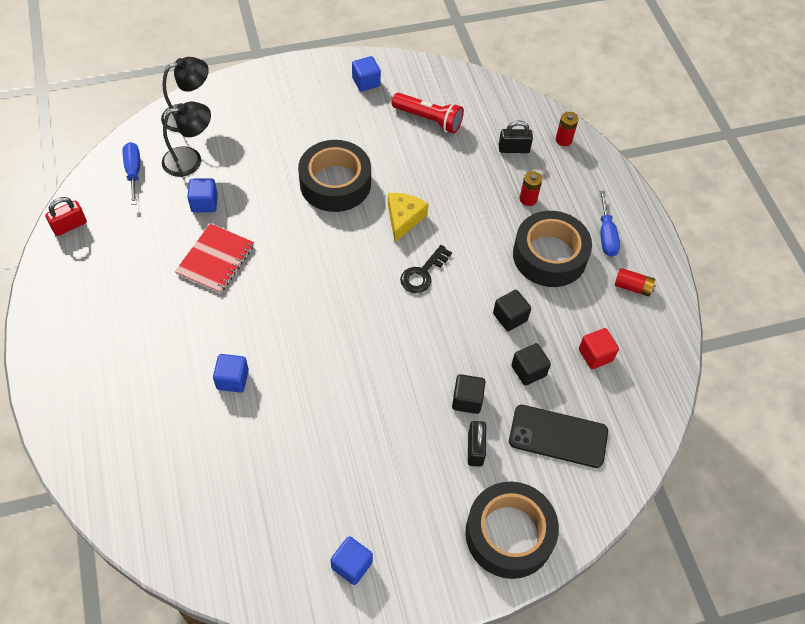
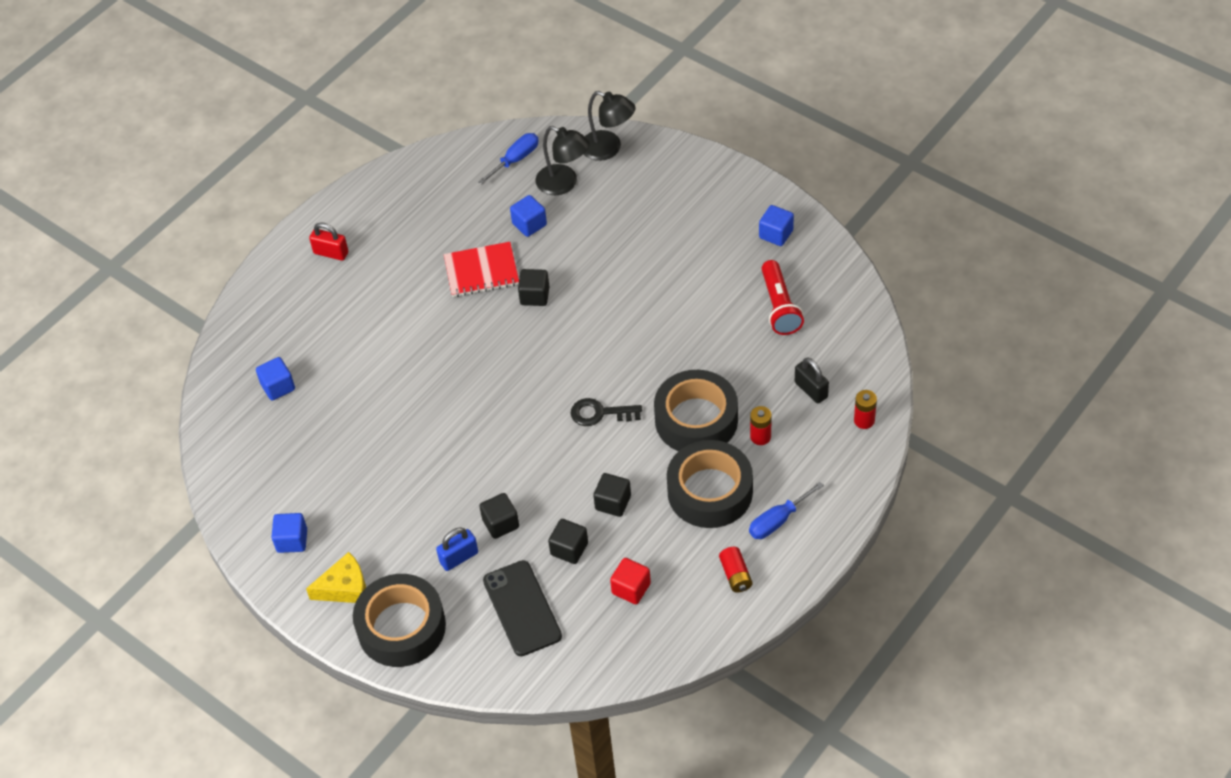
camera: 60 degrees right, 5 degrees down
red padlock [45,197,87,236] -> red padlock moved to [309,222,348,261]
blue cube [213,354,249,393] -> blue cube moved to [256,357,295,401]
black tape [298,140,371,212] -> black tape moved to [654,370,738,451]
yellow cheese [388,193,428,242] -> yellow cheese moved to [306,552,366,603]
black padlock [468,421,486,467] -> blue padlock [436,527,478,571]
none -> black cube [518,269,549,306]

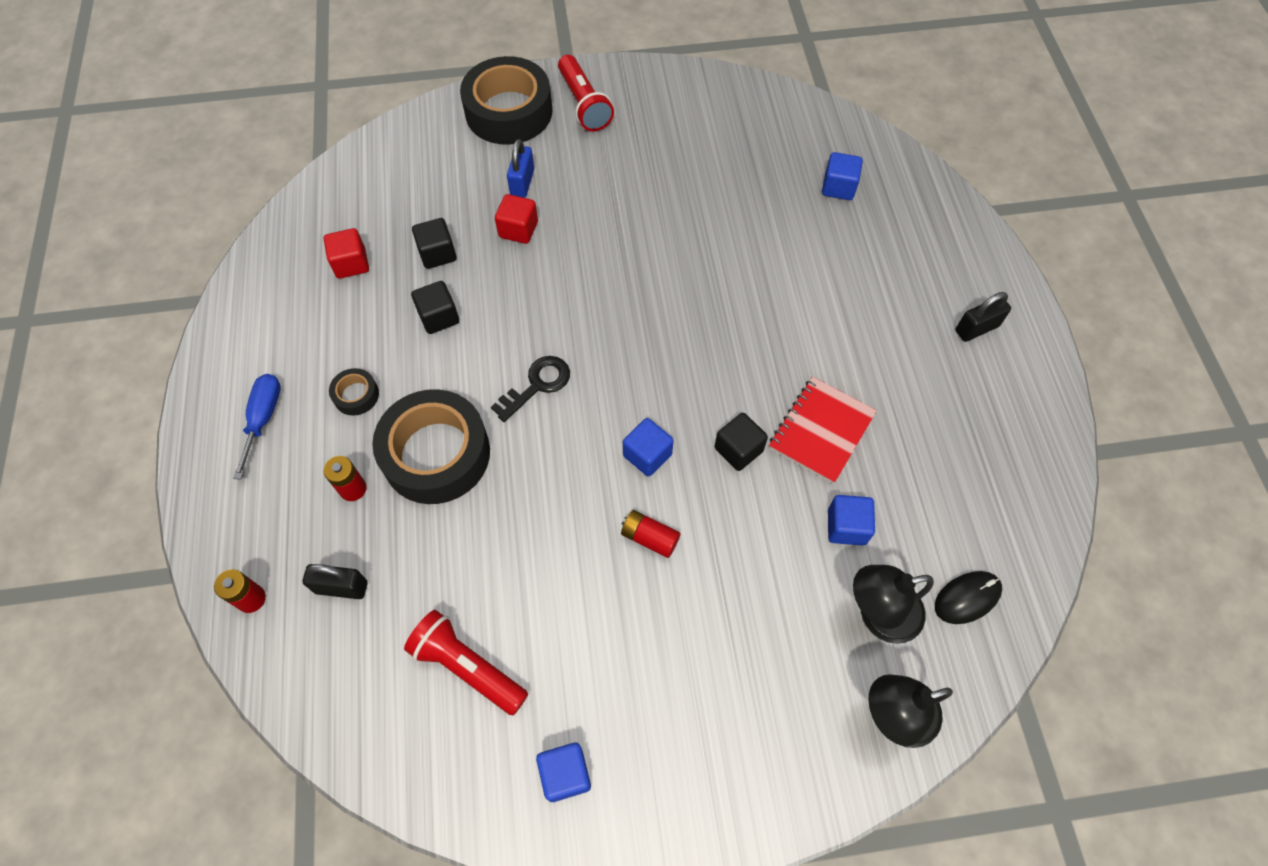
camera: 130 degrees right, 10 degrees up
blue cube [271,513,307,553] -> blue cube moved to [623,418,674,477]
yellow cheese [306,552,366,603] -> red flashlight [558,55,614,131]
red padlock [309,222,348,261] -> black padlock [955,292,1011,342]
blue screwdriver [478,133,539,184] -> black mouse [935,571,1002,624]
black cube [479,493,519,539] -> red cube [495,194,538,244]
black phone [483,560,562,656] -> none
black tape [667,440,753,528] -> black tape [329,368,379,416], size x0.43
red battery [719,547,752,593] -> red battery moved to [621,510,680,558]

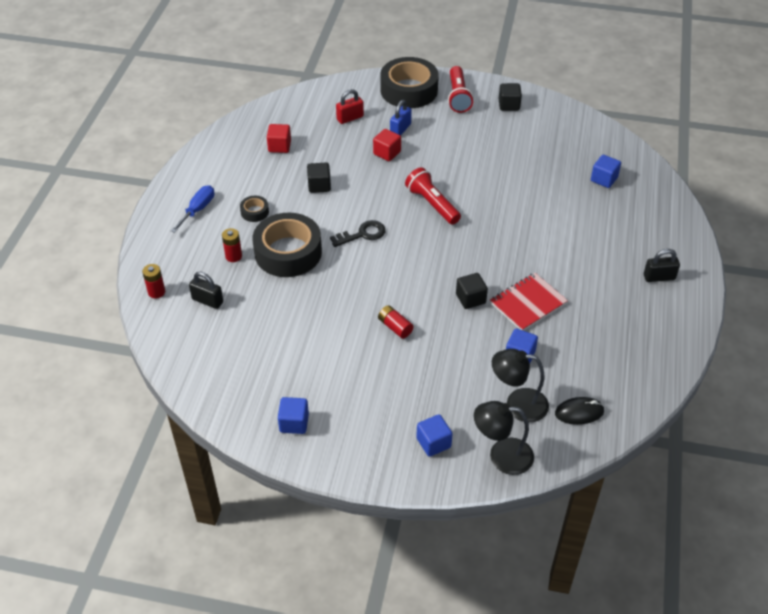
camera: 20 degrees right, 15 degrees down
red flashlight [404,610,528,715] -> red flashlight moved to [405,167,461,225]
black cube [412,218,457,269] -> black cube moved to [499,83,522,111]
blue cube [623,418,674,477] -> blue cube moved to [416,414,453,457]
none -> red padlock [336,89,364,124]

